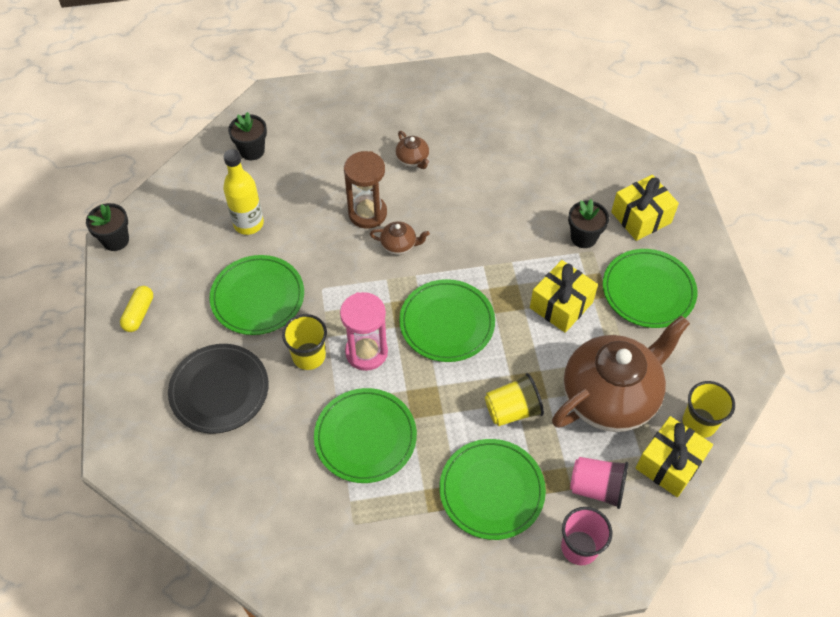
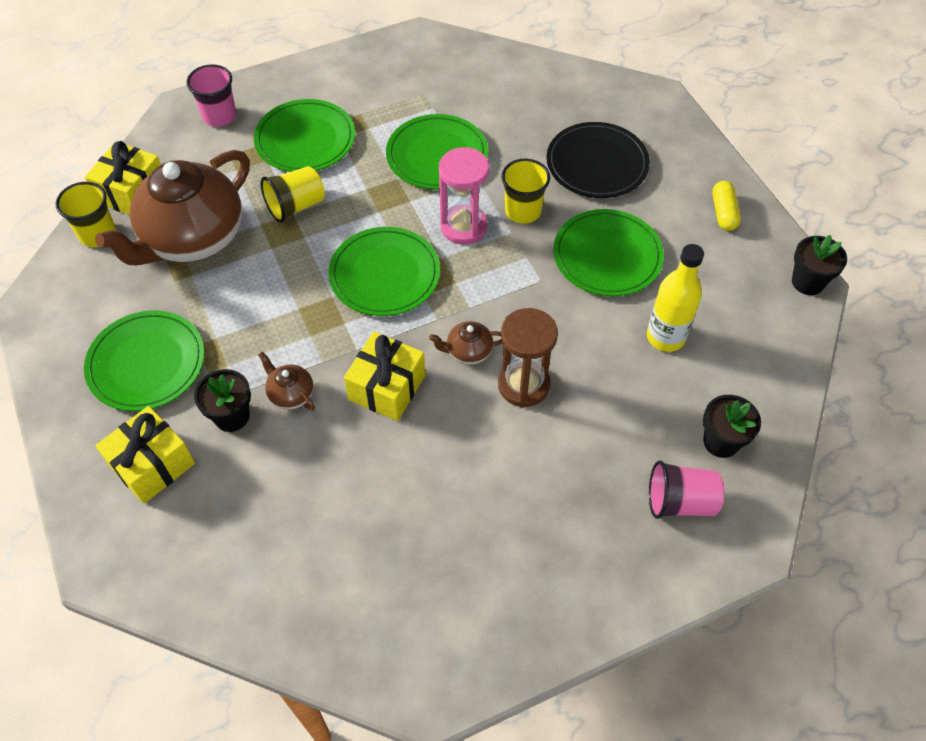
camera: 165 degrees right, 0 degrees up
brown teapot [396,131,429,169] -> brown teapot moved to [258,352,315,411]
yellow gift [530,260,598,333] -> yellow gift moved to [344,332,425,421]
pink cup [570,457,629,509] -> pink cup moved to [649,460,724,519]

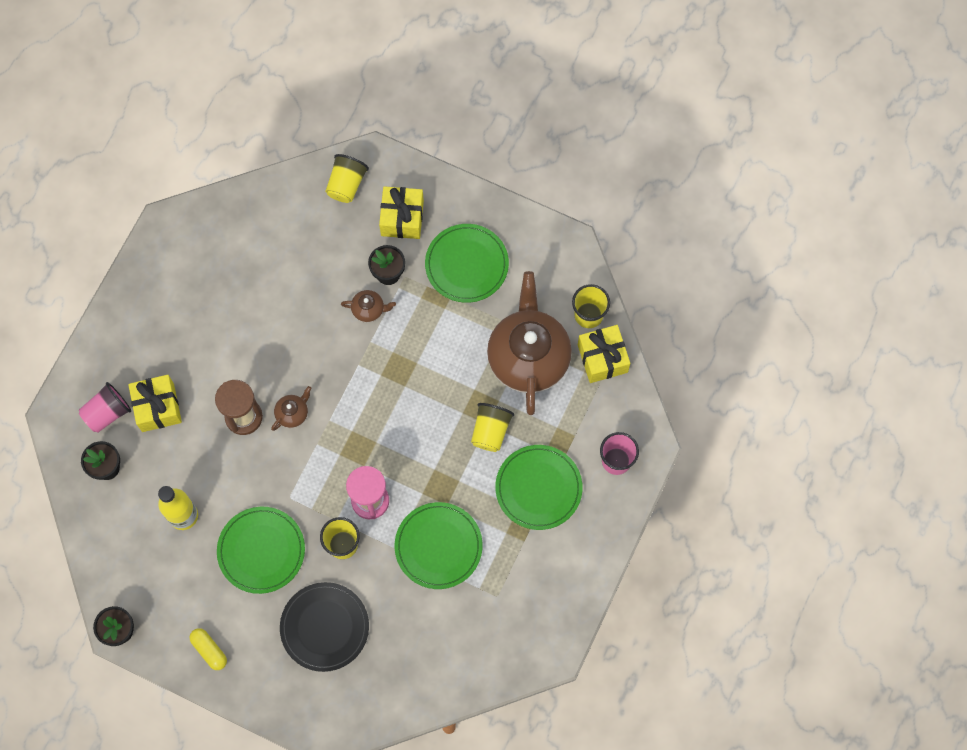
camera: 140 degrees right, 15 degrees up
green plate [329,227,440,316] -> none
yellow gift [344,332,425,421] -> yellow gift moved to [128,375,182,432]
none -> yellow cup [325,154,369,203]

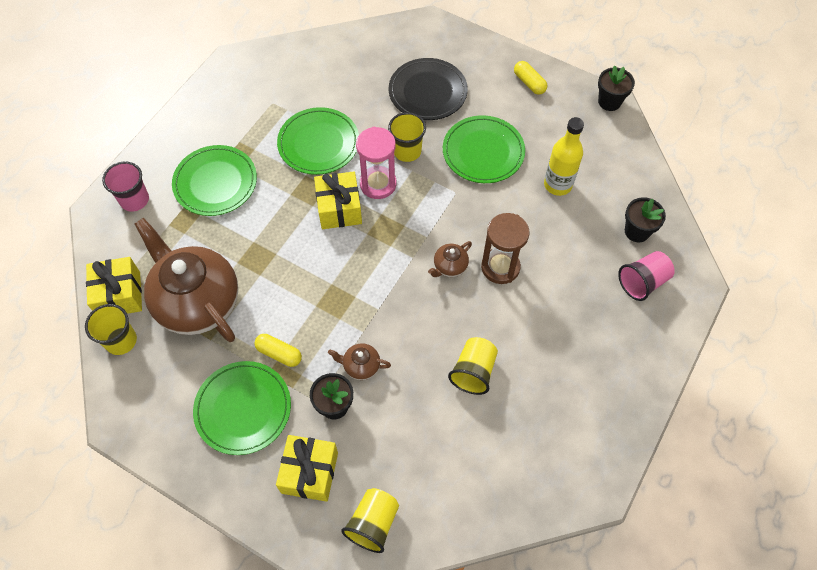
camera: 175 degrees left, 10 degrees down
yellow gift [128,375,182,432] -> yellow gift moved to [314,171,362,229]
yellow cup [471,403,514,452] -> yellow cup moved to [448,337,498,395]
brown teapot [487,271,572,415] -> brown teapot turned 135 degrees clockwise [134,218,238,342]
none -> yellow capsule [254,334,302,367]

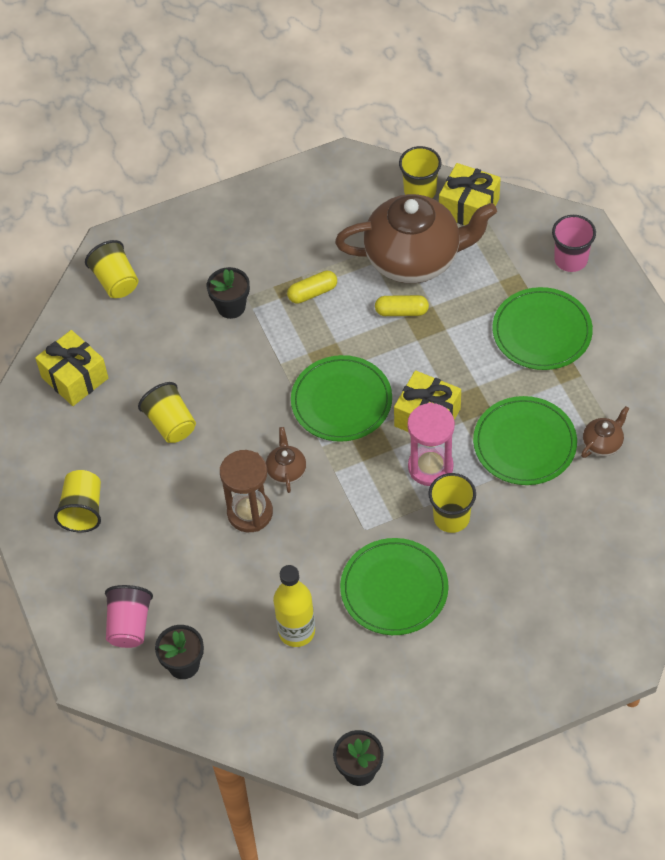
camera: 130 degrees right, 5 degrees down
green plate [193,361,291,455] -> green plate moved to [291,355,392,442]
yellow gift [276,435,338,502] -> yellow gift moved to [35,330,108,406]
brown teapot [328,343,391,380] -> brown teapot moved to [581,406,629,458]
black plate [389,58,468,120] -> none
yellow capsule [514,61,547,95] -> yellow capsule moved to [375,295,429,316]
none -> yellow cup [54,470,101,532]

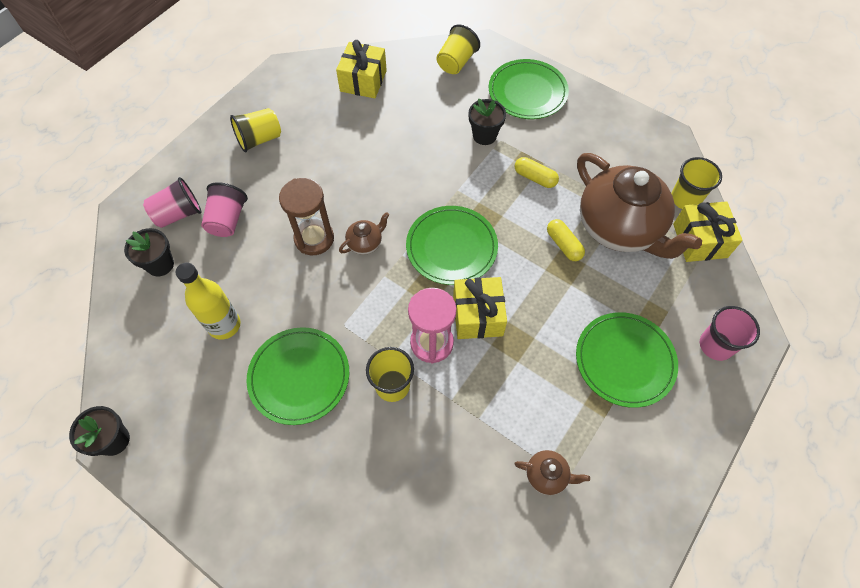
camera: 55 degrees right, 5 degrees up
yellow cup [138,382,196,443] -> none
green plate [473,396,577,485] -> green plate moved to [489,59,569,119]
none -> pink cup [201,182,248,237]

